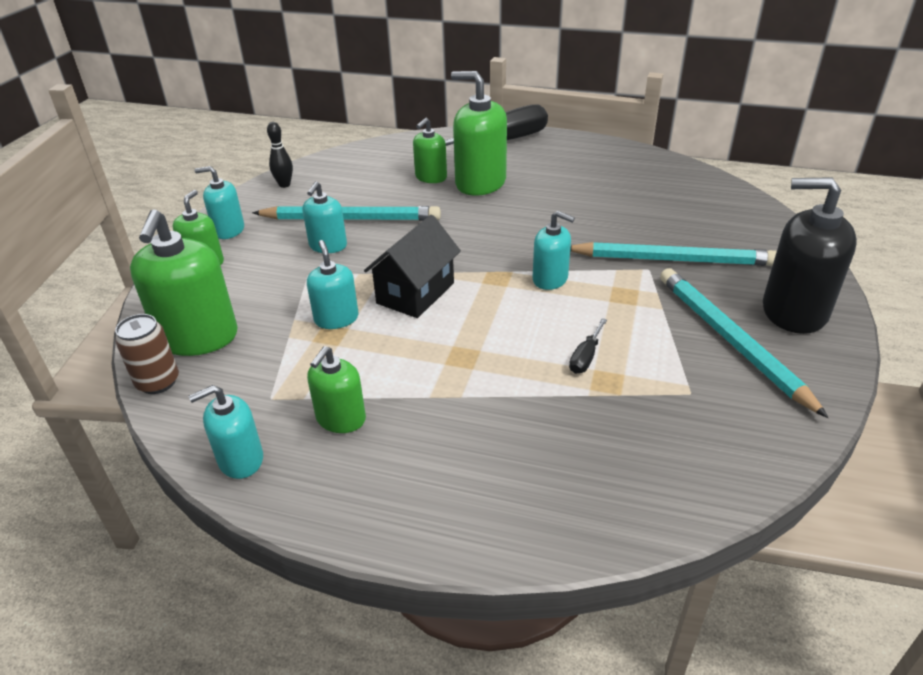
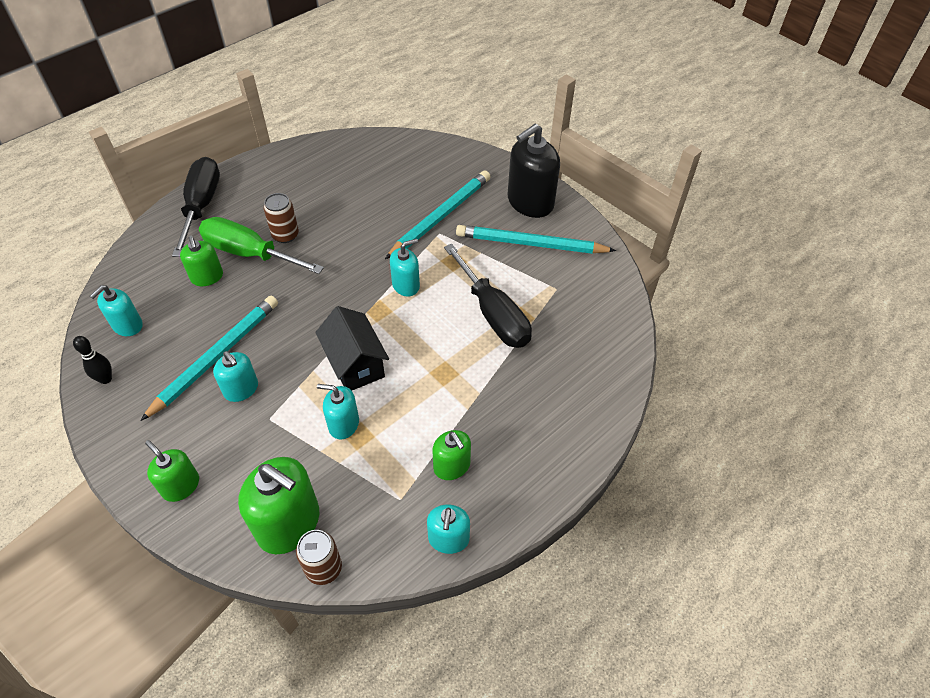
camera: 60 degrees left, 15 degrees up
turquoise soap dispenser [195,166,244,239] -> turquoise soap dispenser moved to [90,285,143,336]
green soap dispenser [451,71,507,196] -> green screwdriver [199,217,324,274]
black screwdriver [569,318,607,374] -> black screwdriver [444,244,532,348], size x2.38
none -> brown can [264,193,299,243]

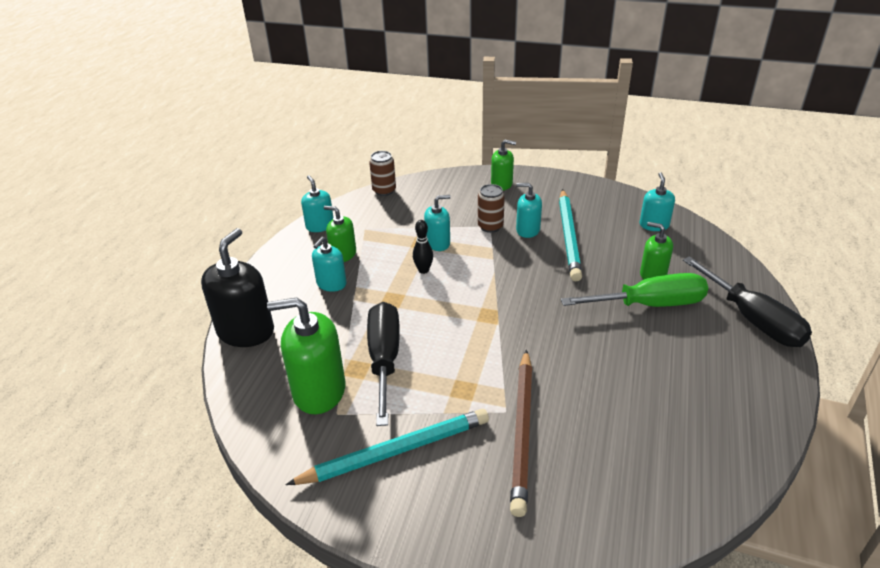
camera: 150 degrees right, 15 degrees down
black bowling pin [73,336,112,384] -> black bowling pin moved to [413,220,433,274]
green soap dispenser [238,457,319,554] -> green soap dispenser moved to [267,297,345,414]
brown can [264,193,299,243] -> brown can moved to [478,184,505,233]
black house [315,306,389,391] -> none
turquoise pencil [385,170,491,259] -> brown pencil [510,350,532,517]
turquoise soap dispenser [390,239,420,297] -> turquoise soap dispenser moved to [312,237,347,292]
black screwdriver [444,244,532,348] -> black screwdriver turned 60 degrees clockwise [367,302,400,426]
black soap dispenser [508,124,560,218] -> black soap dispenser moved to [201,228,274,347]

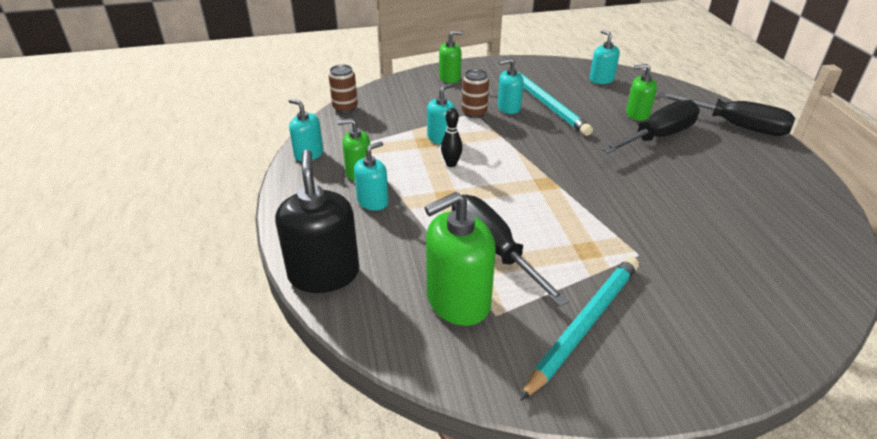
camera: 30 degrees left, 0 degrees up
turquoise soap dispenser [312,237,347,292] -> turquoise soap dispenser turned 135 degrees counterclockwise [354,141,389,211]
brown pencil [510,350,532,517] -> none
green screwdriver [561,273,708,307] -> black screwdriver [601,100,700,154]

